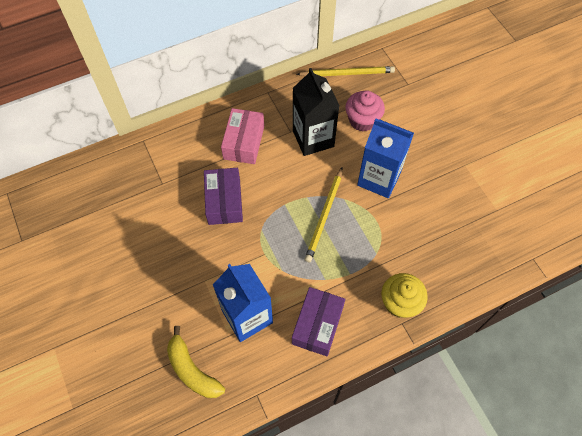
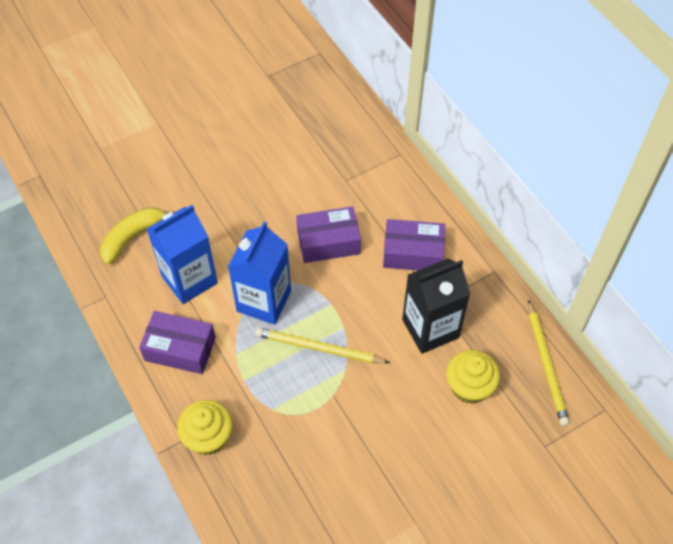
camera: 85 degrees right, 5 degrees down
pink box [221,108,264,164] -> purple box [383,219,445,270]
pink cupcake [345,90,385,131] -> yellow cupcake [446,350,500,404]
blue carton [357,118,414,198] -> blue carton moved to [228,221,291,325]

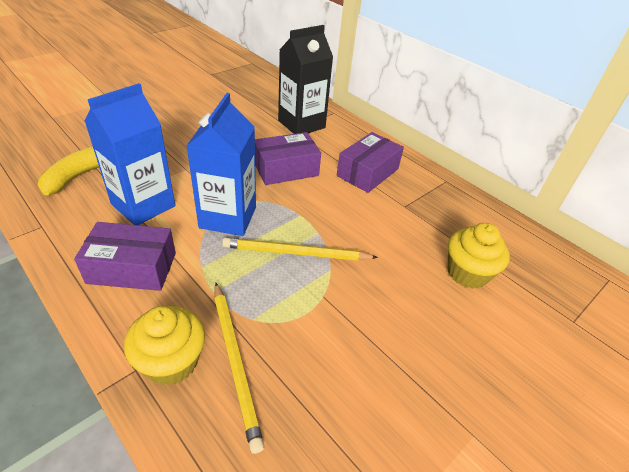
camera: 15 degrees left, 15 degrees down
purple box [383,219,445,270] -> purple box turned 45 degrees counterclockwise [337,132,404,193]
black carton [402,258,470,354] -> black carton moved to [278,25,333,134]
yellow pencil [528,300,569,426] -> yellow pencil moved to [214,283,264,454]

